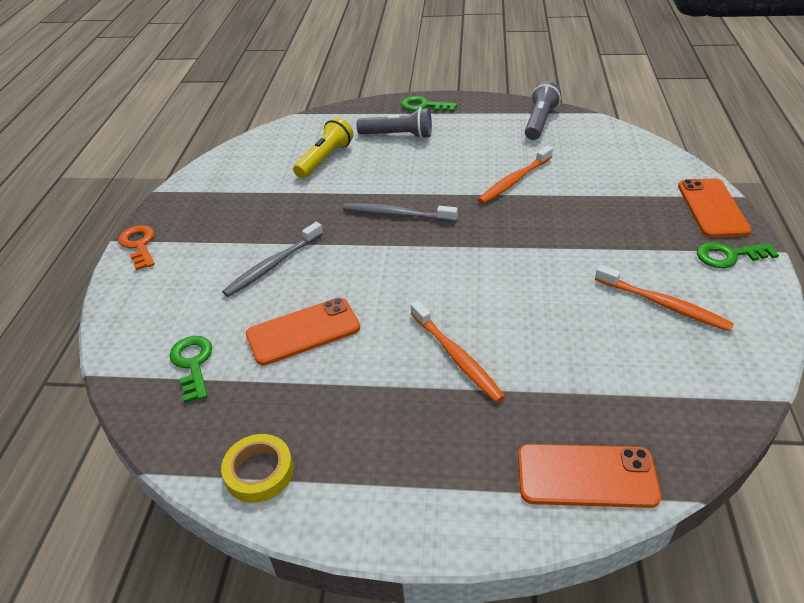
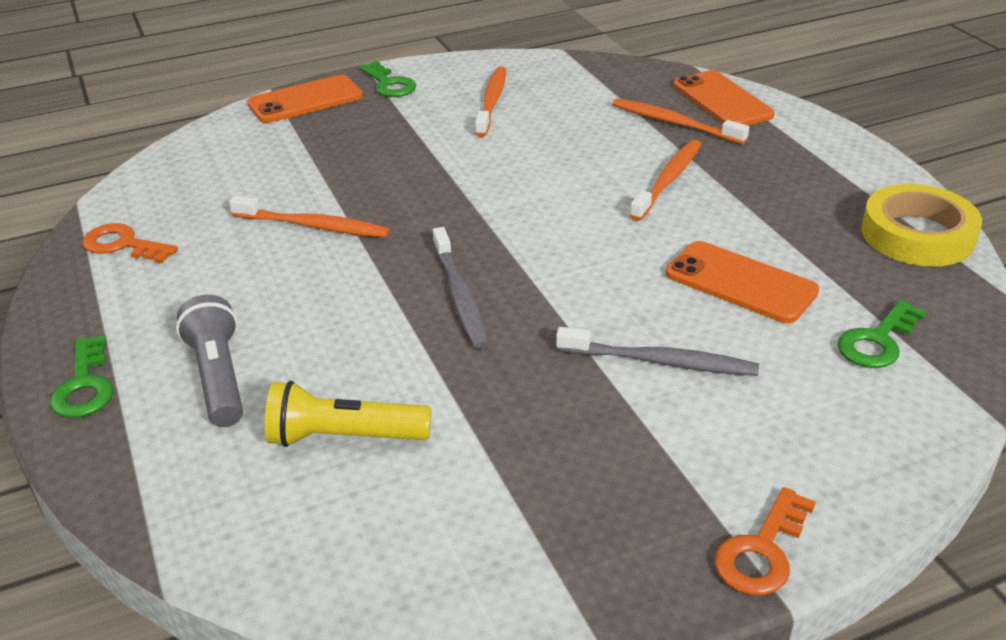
camera: 120 degrees left, 5 degrees down
yellow tape [221,434,293,503] -> yellow tape [861,184,982,267], size x1.53
grey flashlight [525,81,561,140] -> orange key [82,223,178,263]
none -> orange toothbrush [612,99,749,144]

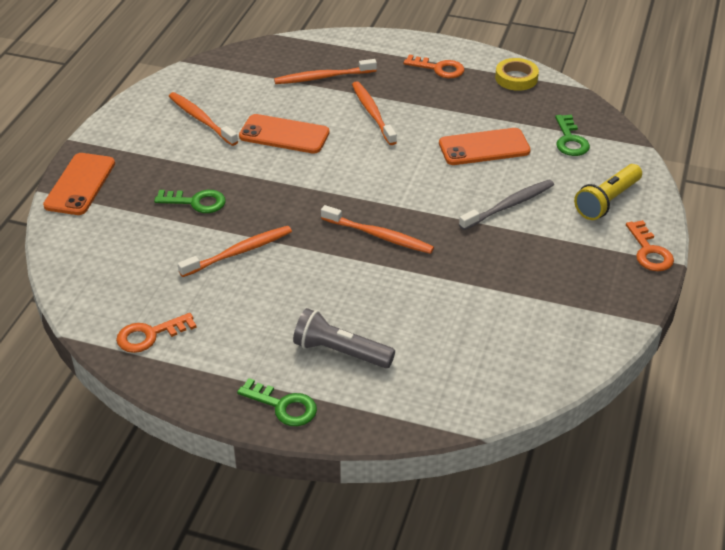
camera: 50 degrees left, 5 degrees up
yellow flashlight [265,381,431,447] -> yellow flashlight moved to [574,164,642,220]
green key [359,61,416,97] -> green key moved to [154,190,226,213]
grey toothbrush [433,227,489,349] -> orange toothbrush [321,205,434,254]
orange phone [673,70,775,125] -> orange phone moved to [239,114,330,154]
yellow tape [861,184,982,267] -> yellow tape [495,58,539,91], size x0.66
none -> orange key [403,55,464,78]

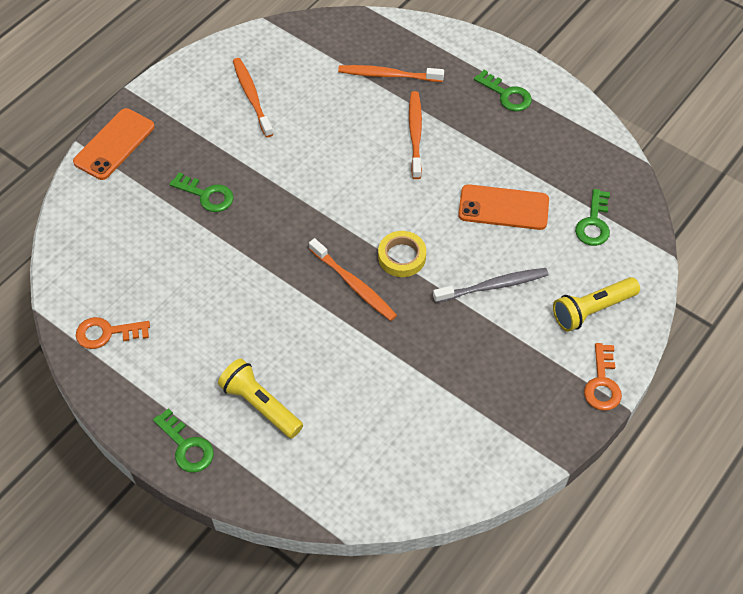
camera: 20 degrees right, 15 degrees up
orange toothbrush [178,226,292,277] -> none
orange phone [239,114,330,154] -> none
grey flashlight [293,308,395,368] -> yellow flashlight [218,358,303,438]
orange key [403,55,464,78] -> green key [474,70,532,111]
yellow tape [495,58,539,91] -> yellow tape moved to [378,231,426,277]

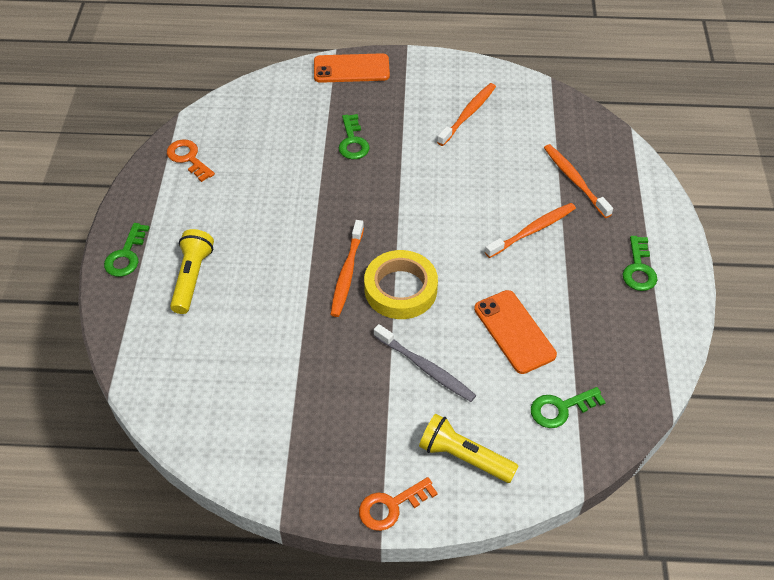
camera: 55 degrees right, 5 degrees down
yellow tape [378,231,426,277] -> yellow tape [364,250,438,319], size x1.53

